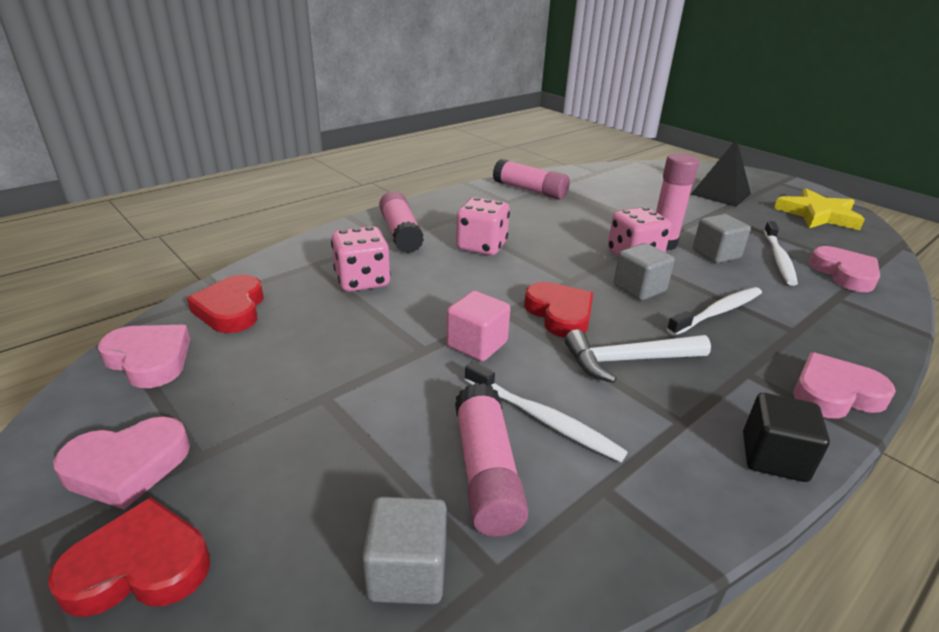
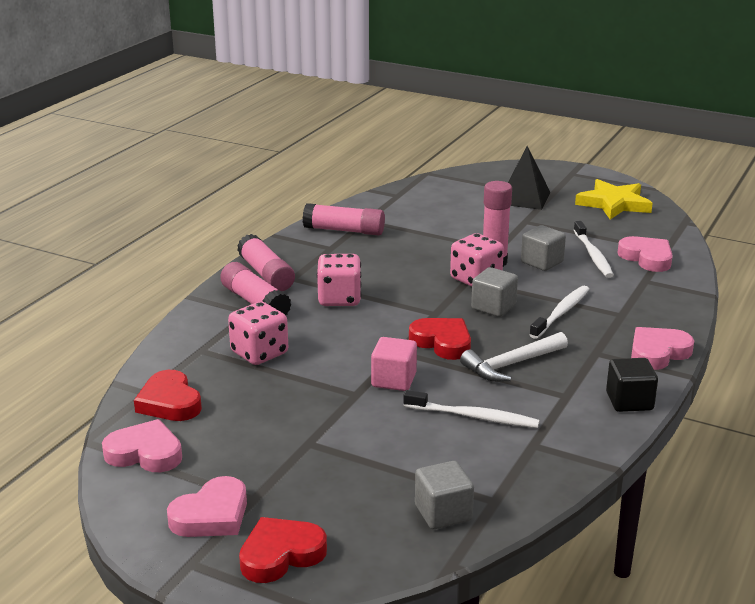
camera: 20 degrees left, 5 degrees down
pink glue stick [455,383,529,537] -> pink glue stick moved to [237,234,295,291]

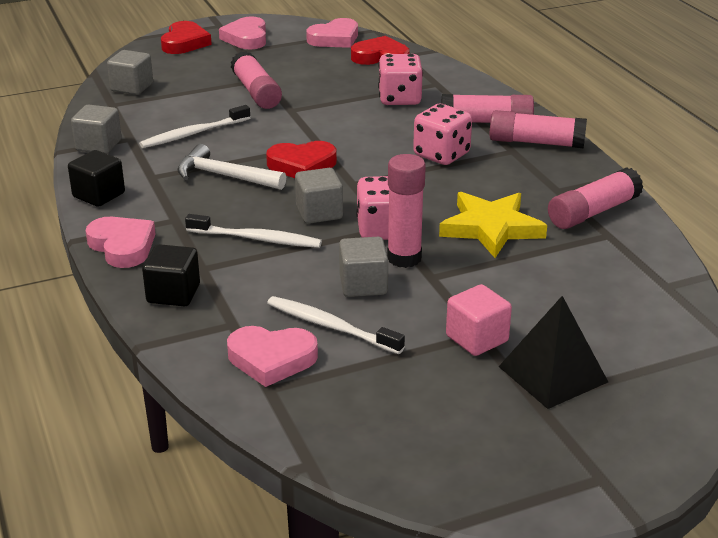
camera: 130 degrees right, 5 degrees up
pink cube [371,337,417,391] -> pink cube moved to [446,284,512,356]
white hammer [460,332,568,382] -> white hammer turned 75 degrees counterclockwise [177,144,286,190]
white toothbrush [529,286,589,339] -> white toothbrush turned 60 degrees counterclockwise [185,214,322,248]
yellow star [575,179,653,220] -> yellow star moved to [439,192,547,258]
pink heart [631,327,694,370] -> pink heart turned 45 degrees counterclockwise [86,217,156,268]
none -> grey cube [71,104,122,154]
none -> black cube [142,244,200,307]
none -> pink glue stick [231,51,282,109]

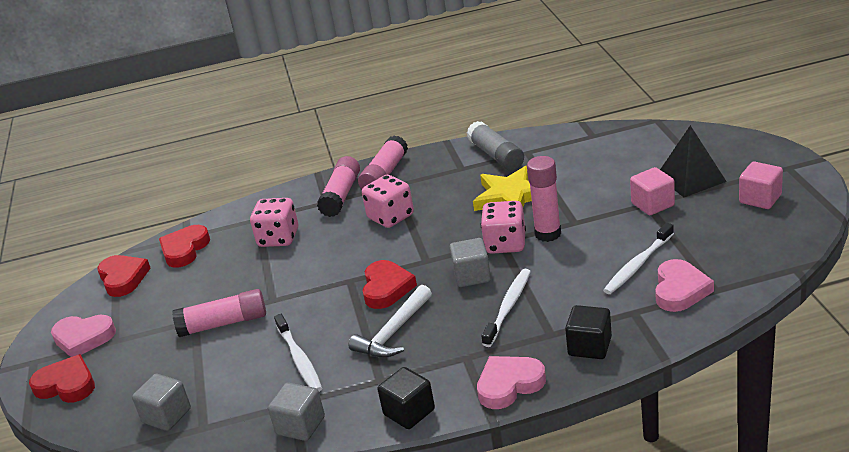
camera: 75 degrees left, 0 degrees up
pink heart [306,18,358,48] -> red heart [98,255,151,297]
grey cube [339,237,388,297] -> none
pink glue stick [548,167,643,229] -> grey glue stick [467,121,524,171]
none -> pink cube [739,162,783,209]

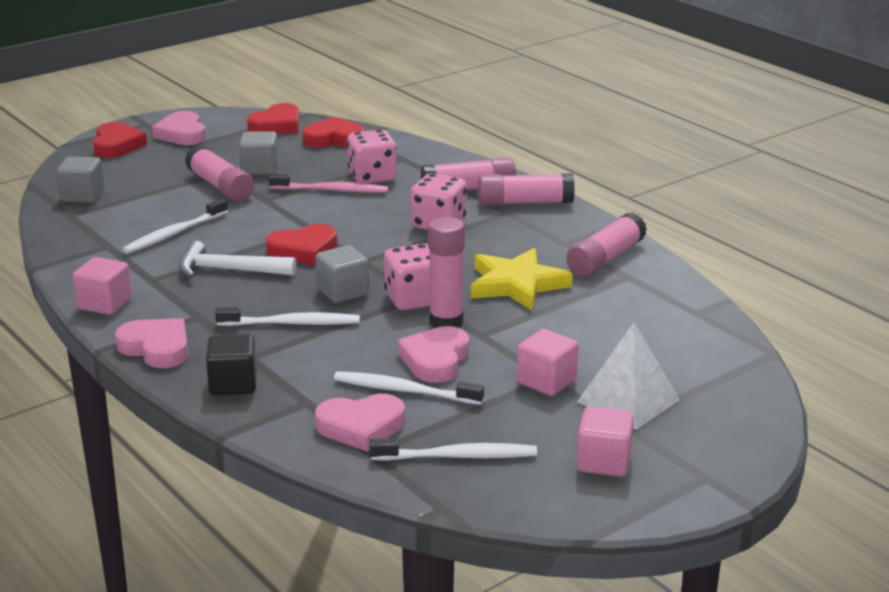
camera: 60 degrees right, 5 degrees down
grey cube [268,383,325,441] -> grey cube moved to [239,131,279,175]
black cube [377,367,435,429] -> pink cube [72,257,132,315]
grey glue stick [467,121,524,171] -> pink glue stick [566,212,647,277]
black pyramid [660,125,727,197] -> white pyramid [577,322,680,430]
none -> pink toothbrush [269,174,388,193]
none -> white toothbrush [370,438,537,461]
none -> pink heart [398,326,469,383]

